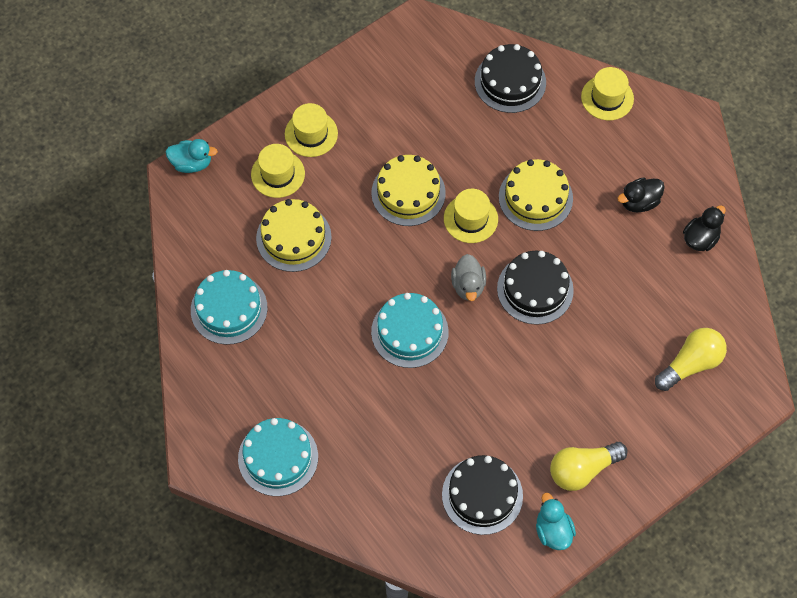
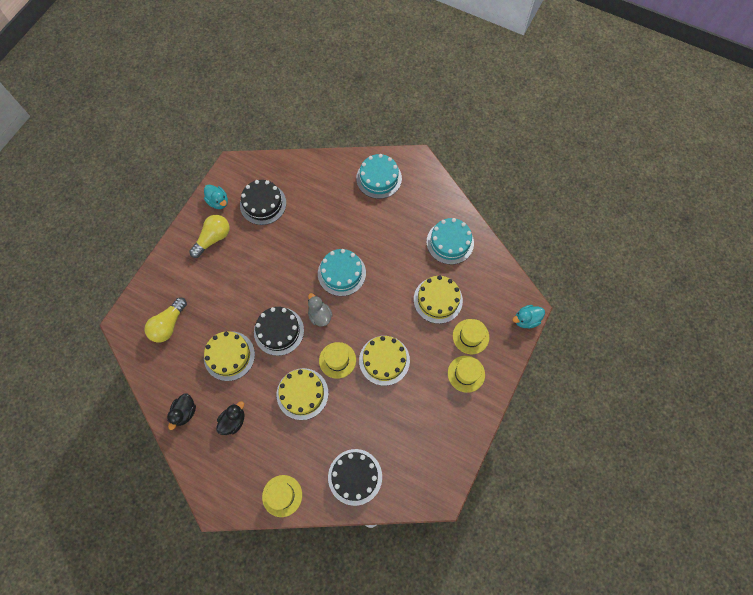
camera: 155 degrees right, 5 degrees up
none -> yellow cake [204,331,255,381]

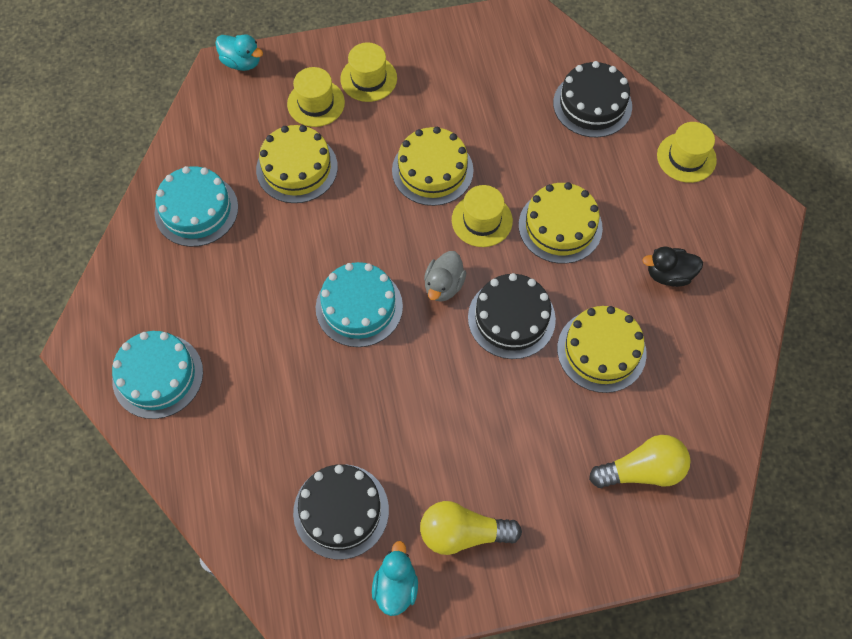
camera: 130 degrees left, 5 degrees down
black duck [167,394,196,430] -> none

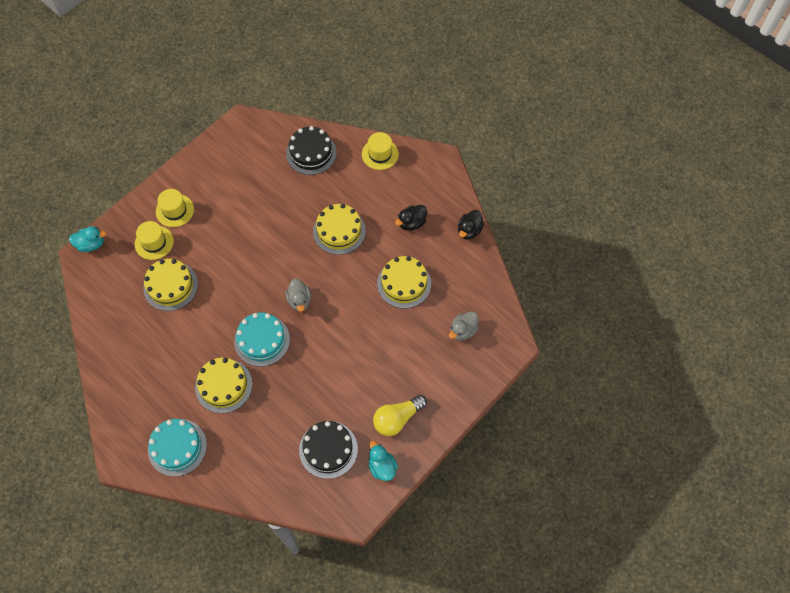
camera: 35 degrees left, 0 degrees up
turquoise cake [155,166,238,247] -> none
yellow cake [392,127,473,206] -> yellow cake moved to [195,358,252,413]
yellow hat [452,185,513,247] -> none
black cake [468,273,556,359] -> none
yellow light bulb [589,435,691,488] -> grey duck [449,311,479,341]
none -> black duck [458,210,484,240]

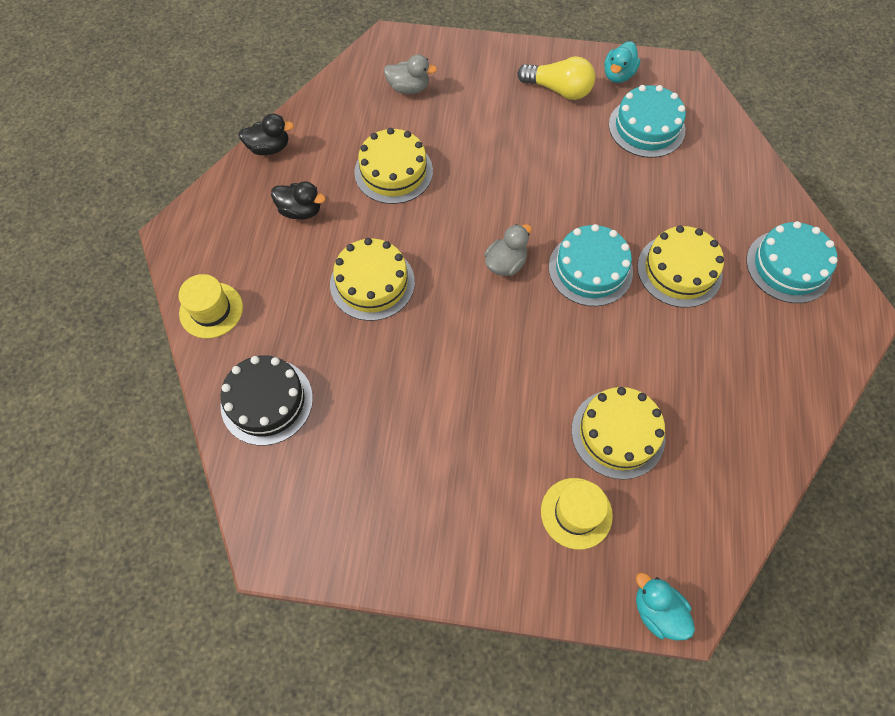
camera: 125 degrees left, 0 degrees up
yellow hat [156,189,194,227] -> none
black cake [299,421,358,479] -> turquoise cake [609,85,686,158]

